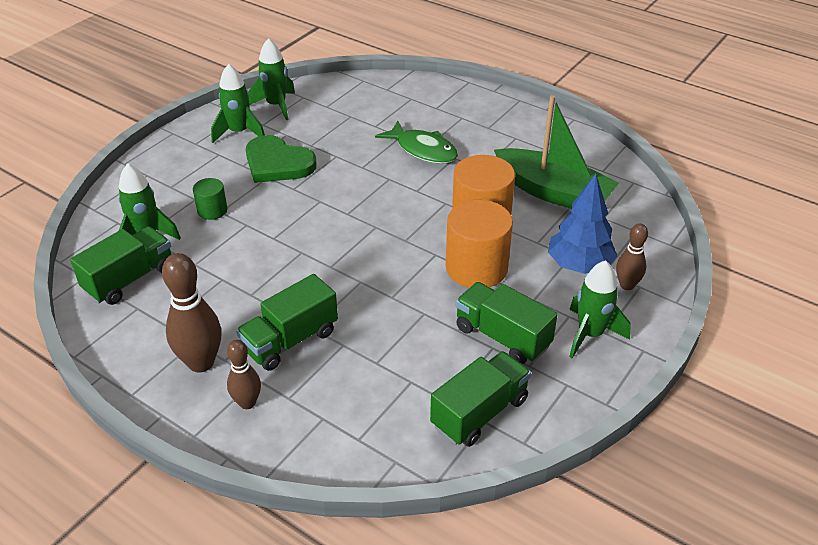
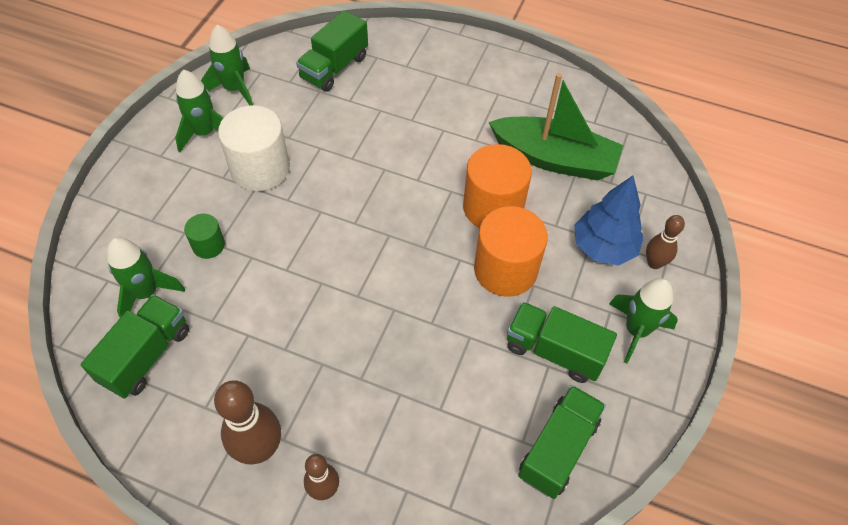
camera: 15 degrees left, 15 degrees up
green truck [236,274,338,371] -> green truck moved to [296,10,368,92]
green heart [246,135,317,183] -> white cylinder [218,105,290,191]
green fish [375,121,458,164] -> none

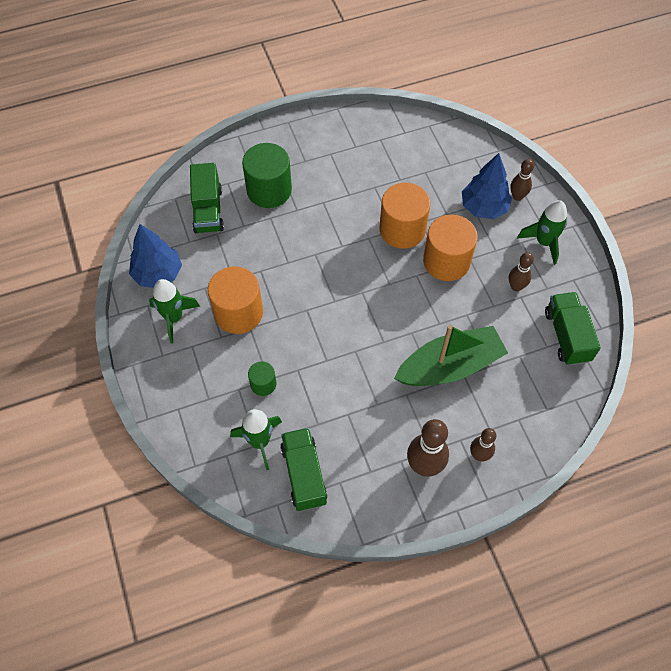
camera: 40 degrees left, 5 degrees up
green rocket [201,24,253,106] -> blue tree [129,224,182,288]
white cylinder [218,105,290,191] -> orange cylinder [208,266,263,334]
green boat [489,73,623,181] -> green boat moved to [394,325,508,386]
green truck [507,302,617,383] -> brown bowling pin [509,252,534,291]
none -> green cylinder [242,143,292,208]

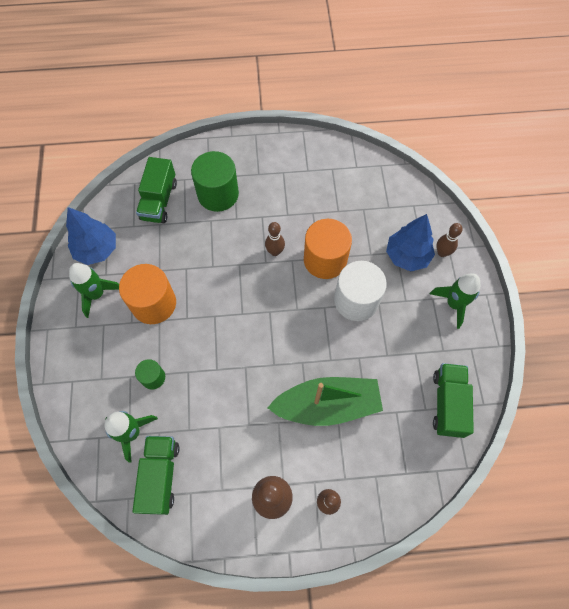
camera: 15 degrees right, 5 degrees up
orange cylinder [423,214,478,281] -> white cylinder [334,261,387,321]
brown bowling pin [509,252,534,291] -> brown bowling pin moved to [265,222,285,256]

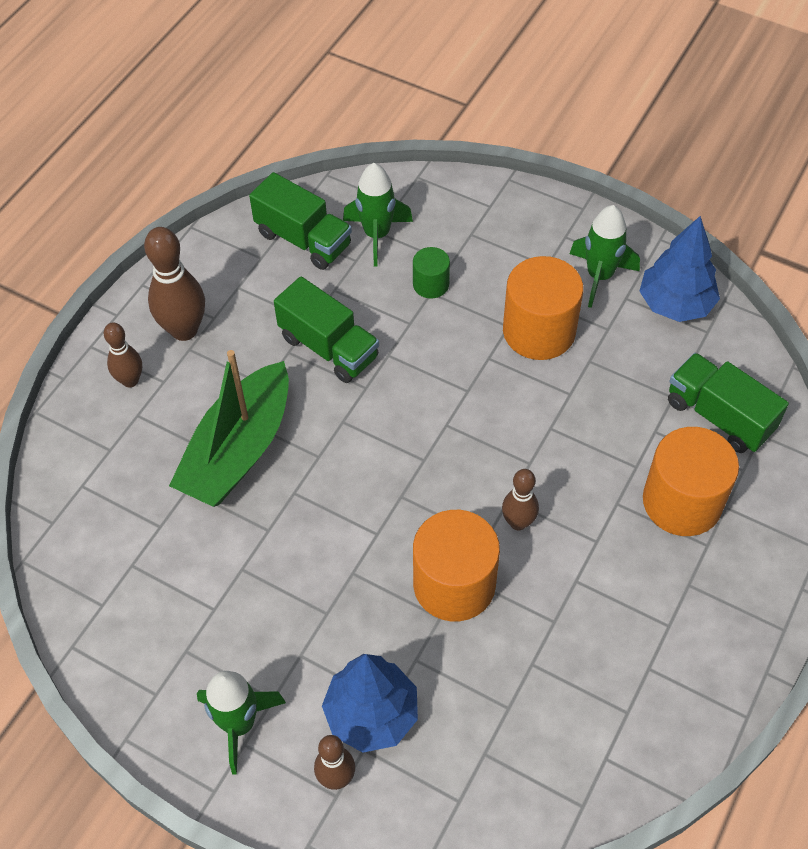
camera: 125 degrees right, 10 degrees down
green cylinder [191,151,239,212] -> orange cylinder [643,427,739,536]
white cylinder [334,261,387,321] -> none
green truck [433,363,474,438] -> green truck moved to [274,276,379,383]

